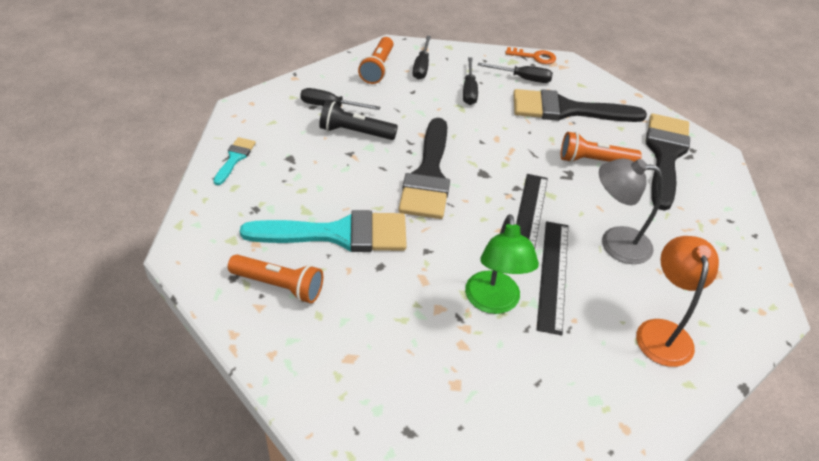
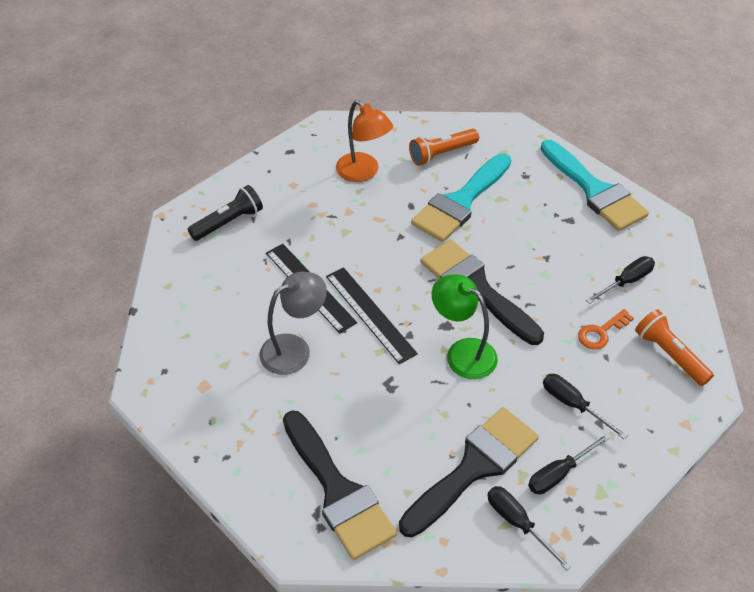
camera: 135 degrees right, 5 degrees up
turquoise brush [213,137,256,185] -> turquoise brush [541,140,649,231], size x2.14
black flashlight [319,101,398,140] -> black flashlight moved to [188,185,263,241]
black screwdriver [413,36,431,80] -> black screwdriver moved to [487,486,572,570]
green lamp [465,214,539,314] -> green lamp moved to [432,274,498,379]
orange key [505,47,556,64] -> orange key moved to [578,309,634,349]
orange flashlight [561,132,642,163] -> none
orange lamp [636,236,719,367] -> orange lamp moved to [336,100,393,182]

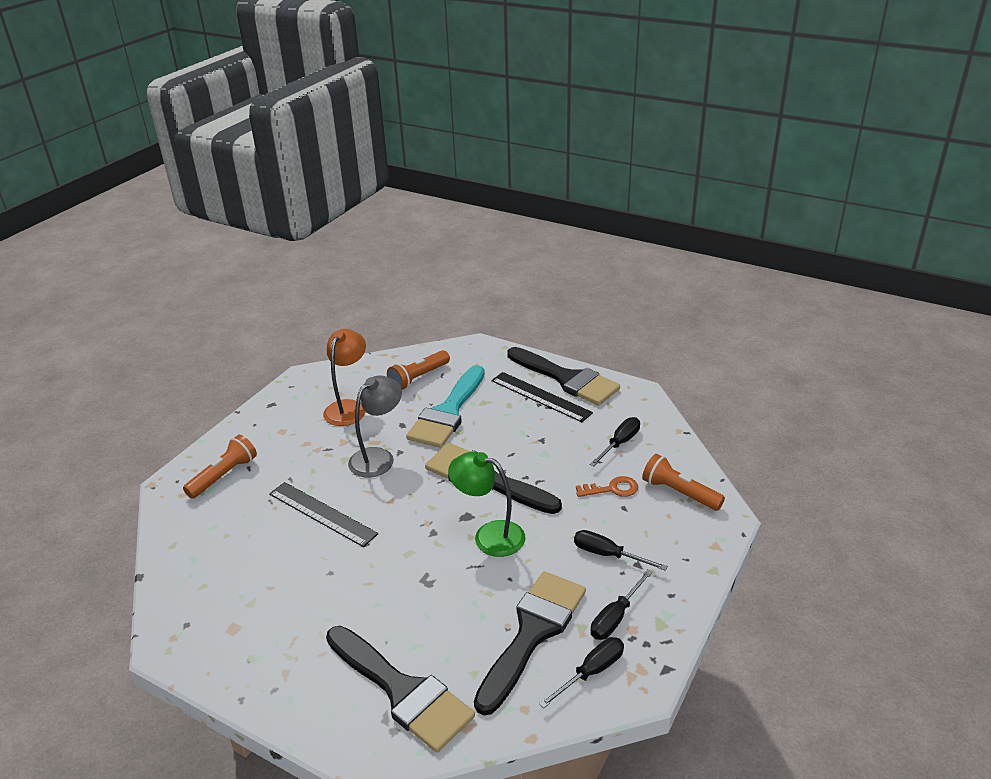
camera: 15 degrees left, 15 degrees down
black flashlight [188,185,263,241] -> orange flashlight [183,435,257,499]
grey lamp [259,272,327,375] -> grey lamp moved to [348,375,402,477]
black ruler [326,267,418,364] -> black ruler moved to [491,372,593,422]
orange lamp [336,100,393,182] -> orange lamp turned 105 degrees counterclockwise [323,329,366,426]
black screwdriver [487,486,572,570] -> black screwdriver turned 105 degrees clockwise [539,637,624,708]
turquoise brush [541,140,649,231] -> black brush [507,347,620,405]
orange key [578,309,634,349] -> orange key turned 135 degrees counterclockwise [576,476,638,497]

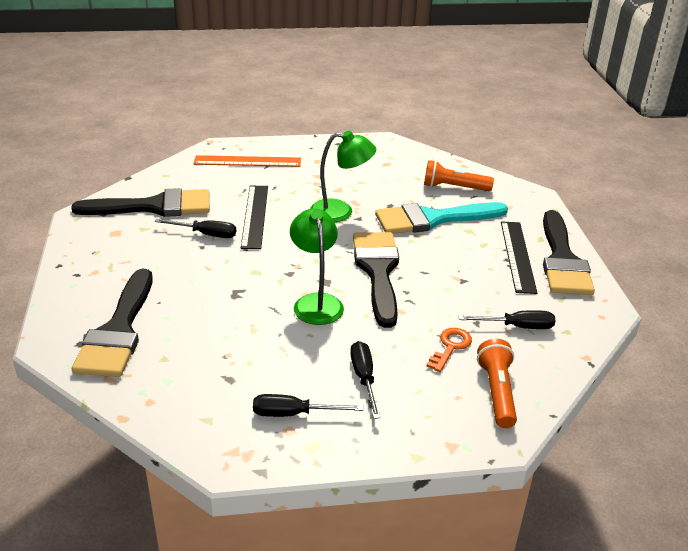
camera: 50 degrees right, 0 degrees up
orange flashlight [183,435,257,499] -> orange ruler [194,155,301,167]
orange lamp [323,329,366,426] -> none
grey lamp [348,375,402,477] -> green lamp [310,131,376,222]
black brush [474,571,586,715] -> black brush moved to [71,188,210,217]
black screwdriver [539,637,624,708] -> black screwdriver moved to [155,219,236,238]
orange key [576,476,638,497] -> orange key turned 105 degrees counterclockwise [426,328,472,372]

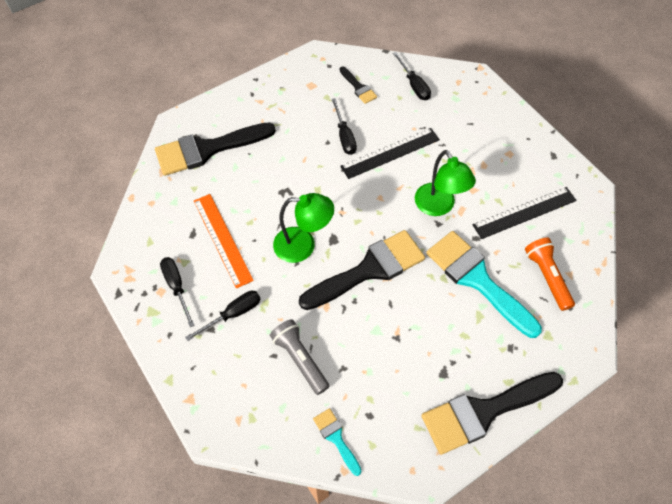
camera: 65 degrees right, 25 degrees up
black brush [71,188,210,217] -> black brush [339,67,377,104], size x0.47
orange ruler [194,155,301,167] -> orange ruler moved to [194,194,254,289]
green lamp [290,208,344,325] -> green lamp turned 45 degrees clockwise [273,193,334,263]
orange key [426,328,472,372] -> grey flashlight [270,319,330,395]
black screwdriver [458,310,555,329] -> black screwdriver moved to [393,52,431,100]
orange flashlight [477,339,517,428] -> none
black ruler [501,221,537,294] -> black ruler moved to [473,187,577,239]
none -> turquoise brush [313,408,361,476]

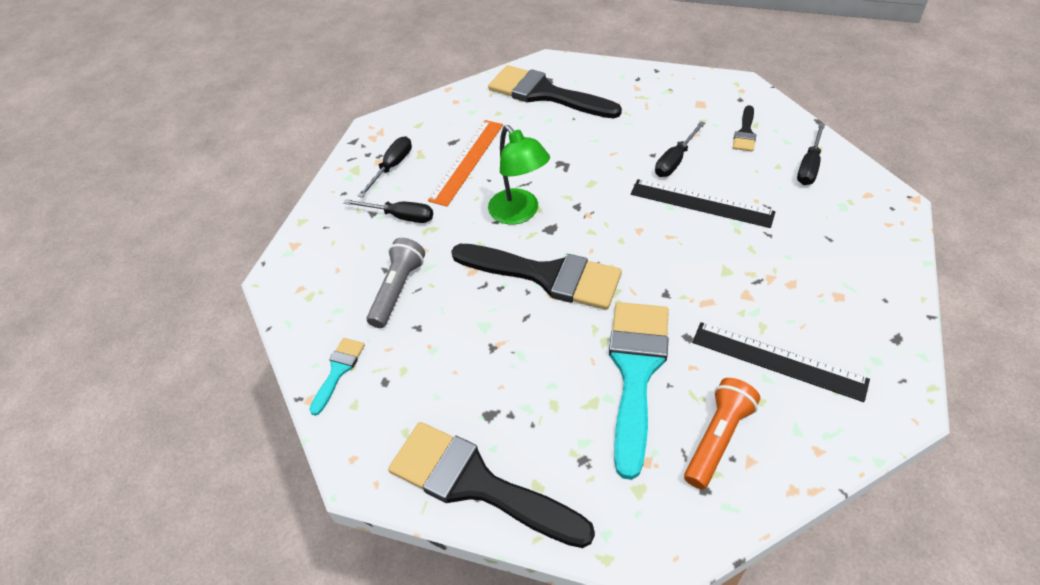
camera: 55 degrees right, 10 degrees down
green lamp [415,150,476,216] -> none

